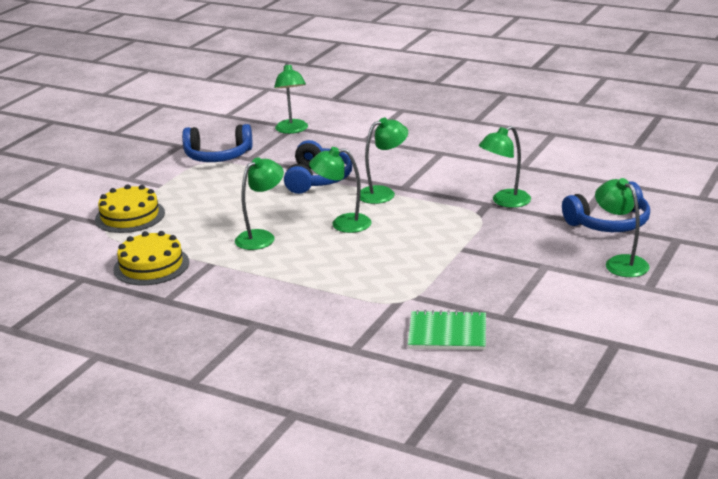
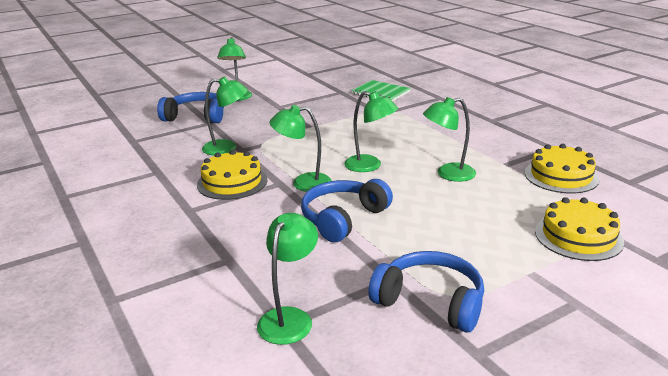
camera: 150 degrees left, 0 degrees up
none -> yellow cake [197,150,267,200]

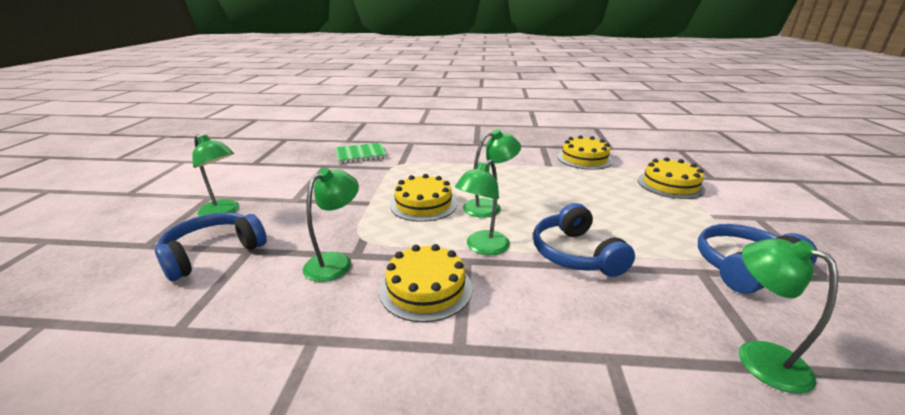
camera: 55 degrees left, 0 degrees up
green lamp [423,97,476,182] -> none
none -> yellow cake [390,174,457,222]

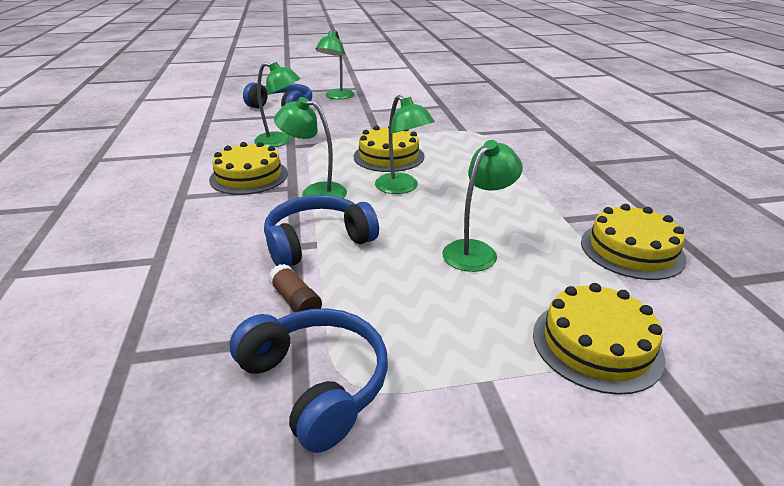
camera: 75 degrees right, 5 degrees up
green notebook [336,143,387,163] -> none
green lamp [739,238,838,394] -> green lamp moved to [442,140,523,272]
none -> brown glue stick [268,264,322,312]

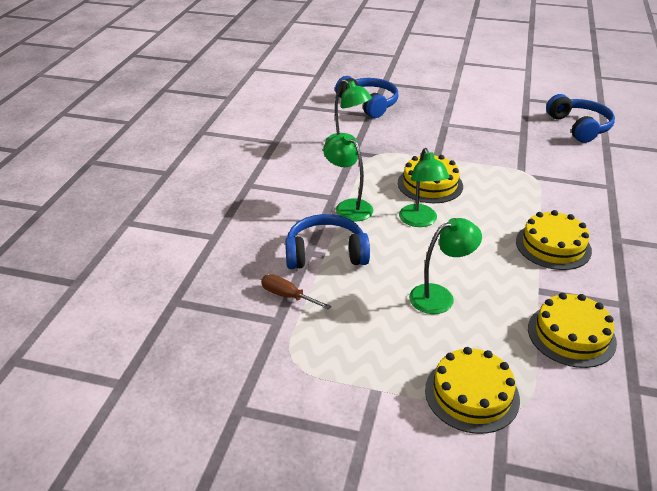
camera: 25 degrees right, 5 degrees up
yellow cake [209,142,288,195] -> yellow cake moved to [516,210,592,270]
blue headphones [229,308,388,453] -> blue headphones moved to [546,94,615,143]
brown glue stick [268,264,322,312] -> brown screwdriver [261,274,331,310]
green lamp [315,30,355,99] -> none

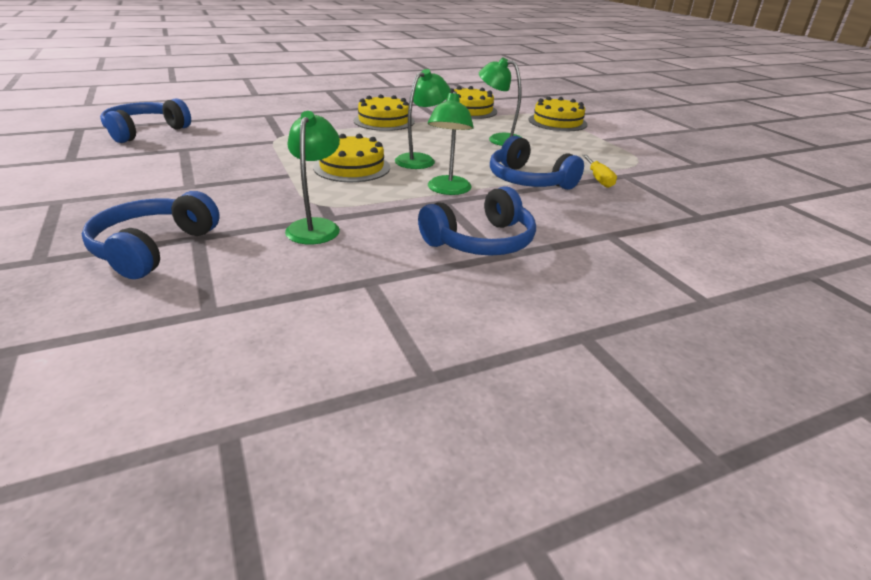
camera: 130 degrees left, 5 degrees down
brown screwdriver [261,274,331,310] -> yellow screwdriver [582,155,617,188]
none -> blue headphones [418,186,536,256]

